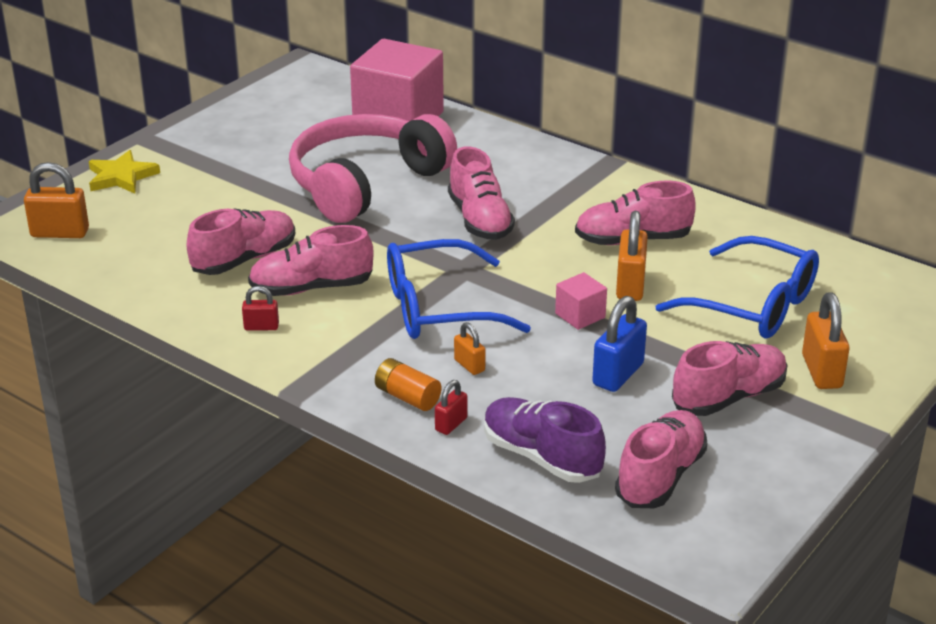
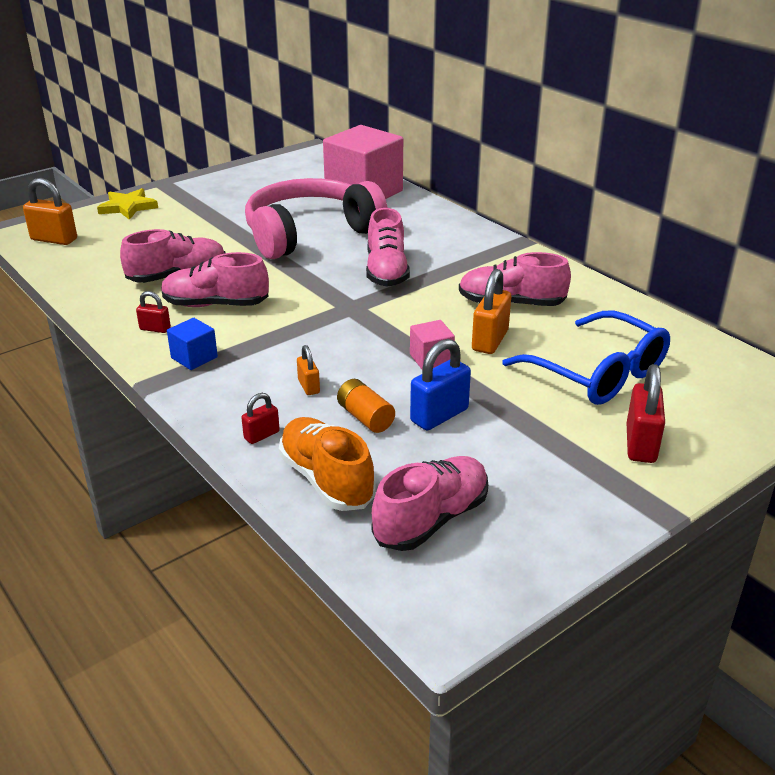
camera: 15 degrees right, 0 degrees up
orange battery [375,358,441,411] -> orange battery moved to [337,379,395,433]
blue glasses [387,239,531,339] -> none
purple shoe [484,397,606,483] -> orange shoe [279,417,376,511]
pink shoe [672,341,788,416] -> none
orange padlock [802,293,850,389] -> red padlock [627,364,665,463]
none -> blue cube [167,318,218,370]

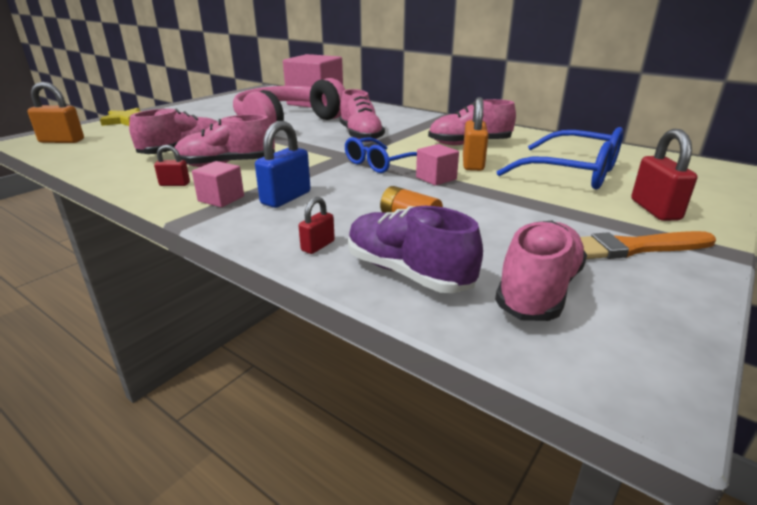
camera: 15 degrees left, 5 degrees down
blue cube [167,318,218,370] -> pink cube [192,161,244,207]
orange shoe [279,417,376,511] -> purple shoe [348,206,483,293]
orange padlock [297,345,320,395] -> none
blue padlock [410,339,471,431] -> blue padlock moved to [255,121,311,208]
none -> blue glasses [345,137,417,173]
none -> orange brush [580,231,716,259]

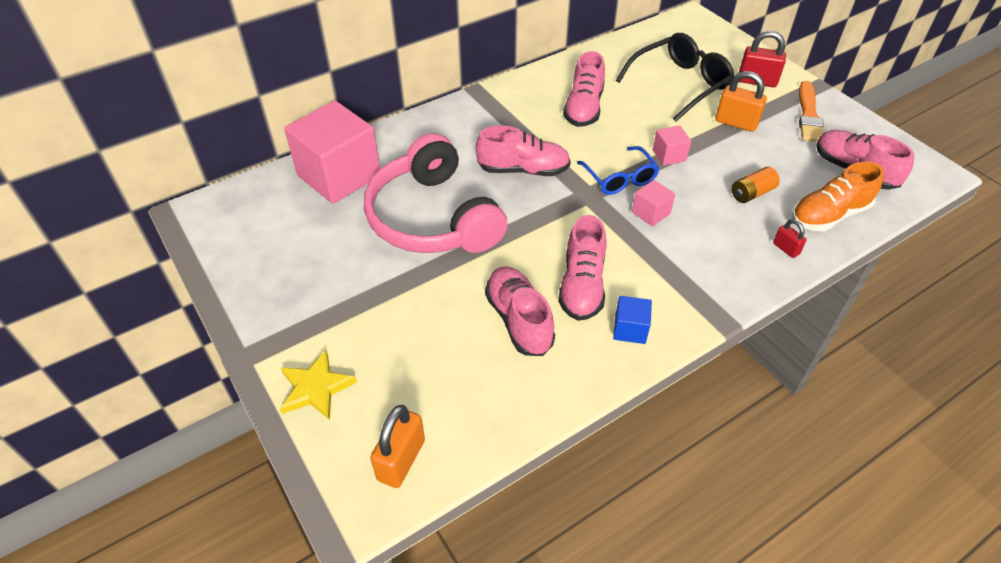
camera: 70 degrees left, 20 degrees up
red padlock [154,145,190,186] -> blue cube [613,296,652,344]
pink cube [192,161,244,207] -> pink cube moved to [632,180,675,226]
blue padlock [255,121,311,208] -> none
purple shoe [348,206,483,293] -> orange shoe [792,161,884,231]
orange padlock [463,97,489,171] -> orange padlock moved to [716,71,767,132]
blue glasses [496,127,623,189] -> black glasses [616,33,734,121]

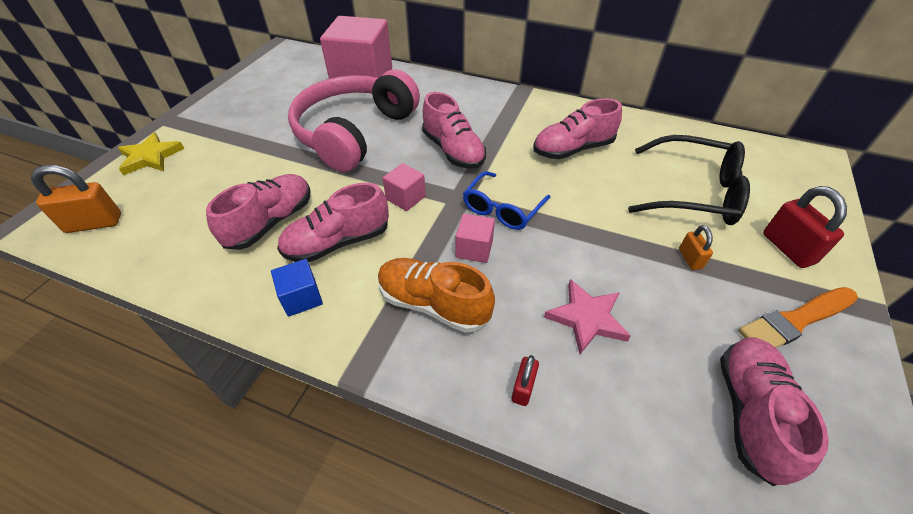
camera: 55 degrees right, 0 degrees up
pink cube [653,125,691,166] -> pink cube moved to [383,163,426,211]
orange padlock [716,71,767,132] -> orange padlock [679,225,713,270], size x0.56
orange battery [732,167,780,203] -> pink star [544,279,631,354]
orange shoe [792,161,884,231] -> orange shoe moved to [378,258,495,333]

